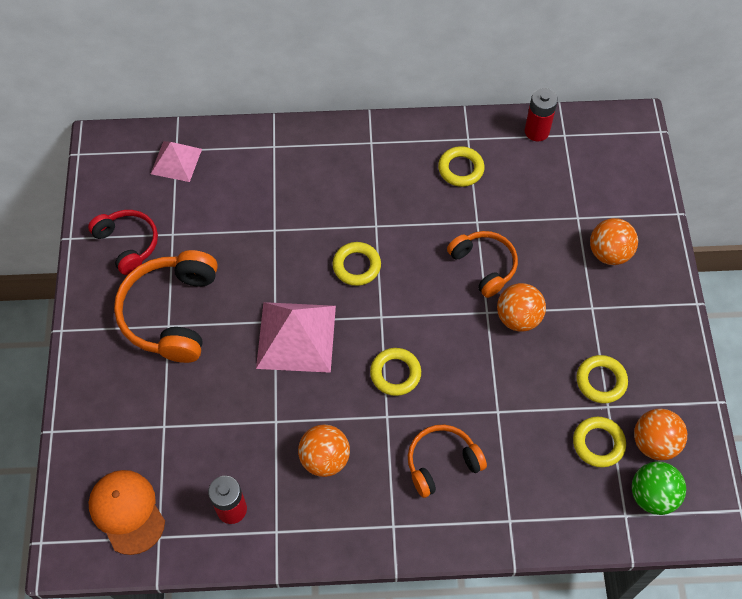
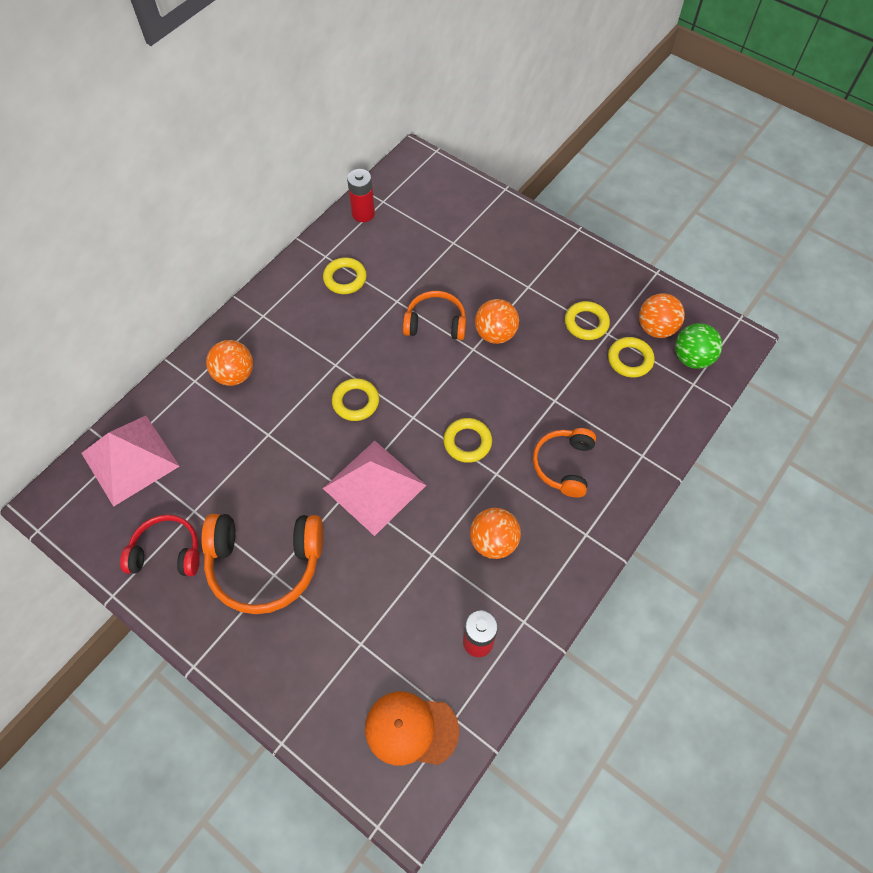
camera: 50 degrees left, 0 degrees up
orange headphones [114,250,218,363] -> orange headphones turned 45 degrees counterclockwise [201,514,324,614]
pink pyramid [151,141,202,182] -> pink pyramid [82,416,180,507], size x1.65
orange ball [590,218,638,265] -> orange ball moved to [206,340,253,386]

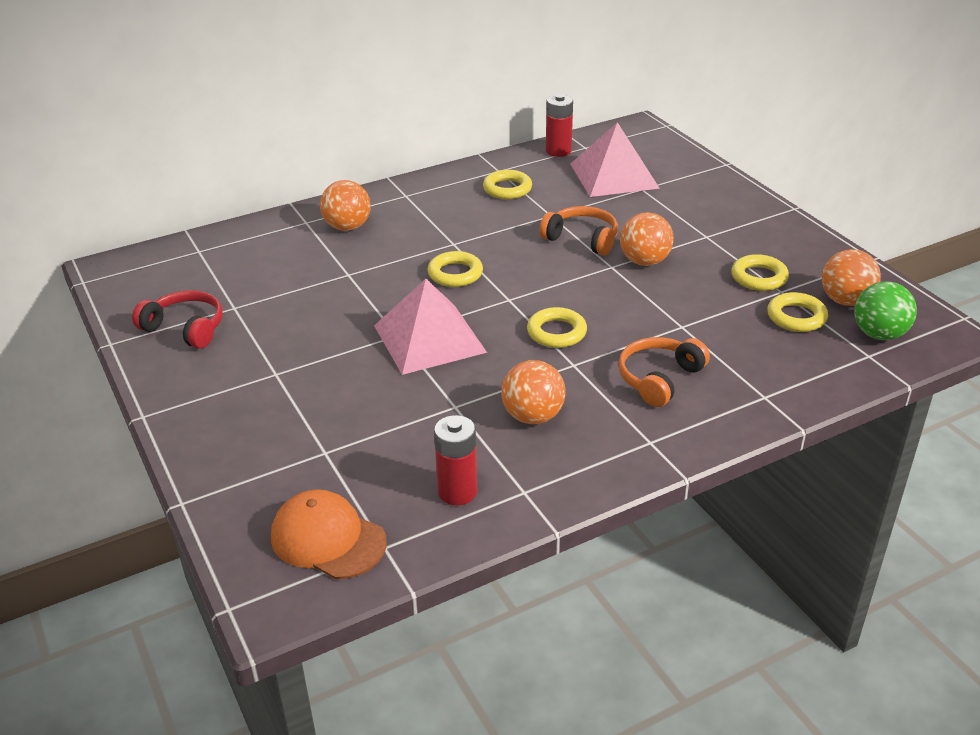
camera: 25 degrees right, 25 degrees down
pink pyramid [82,416,180,507] -> pink pyramid moved to [571,122,660,197]
orange headphones [201,514,324,614] -> none

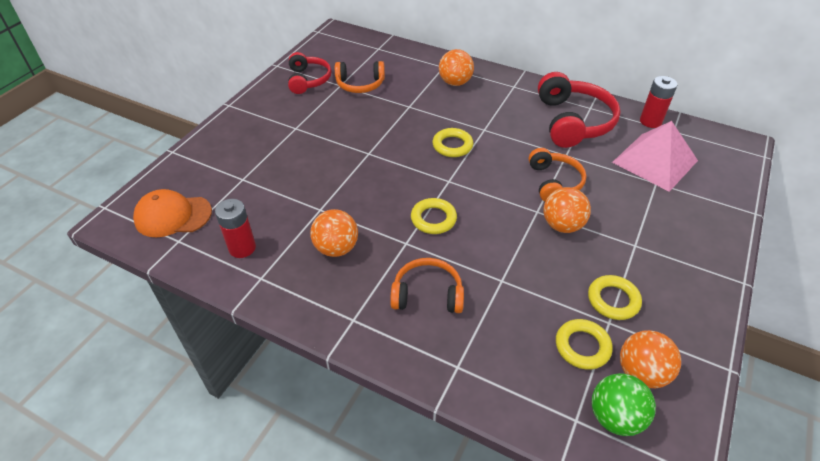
camera: 55 degrees right, 10 degrees up
orange cap [271,489,387,579] -> orange cap turned 90 degrees counterclockwise [133,189,212,237]
pink pyramid [374,279,487,375] -> none
yellow ring [483,170,532,199] -> red headphones [538,72,621,148]
none -> orange headphones [335,61,385,93]

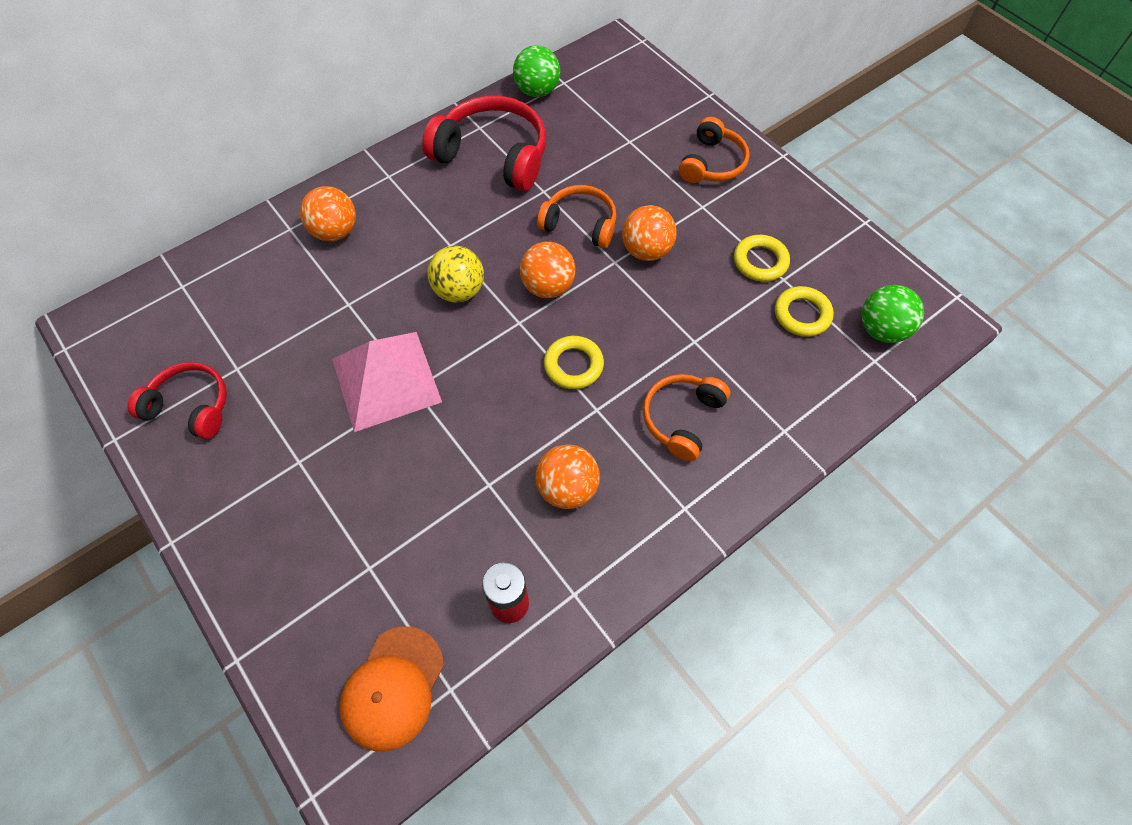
camera: 65 degrees left, 15 degrees up
orange headphones [335,61,385,93] -> orange headphones moved to [679,117,749,183]
yellow ring [433,128,473,157] -> yellow ball [427,246,484,303]
pink pyramid [612,121,698,192] -> pink pyramid moved to [332,332,442,432]
orange ball [620,330,681,388] -> orange ball moved to [520,242,575,298]
red battery [640,76,677,128] -> green ball [513,45,560,97]

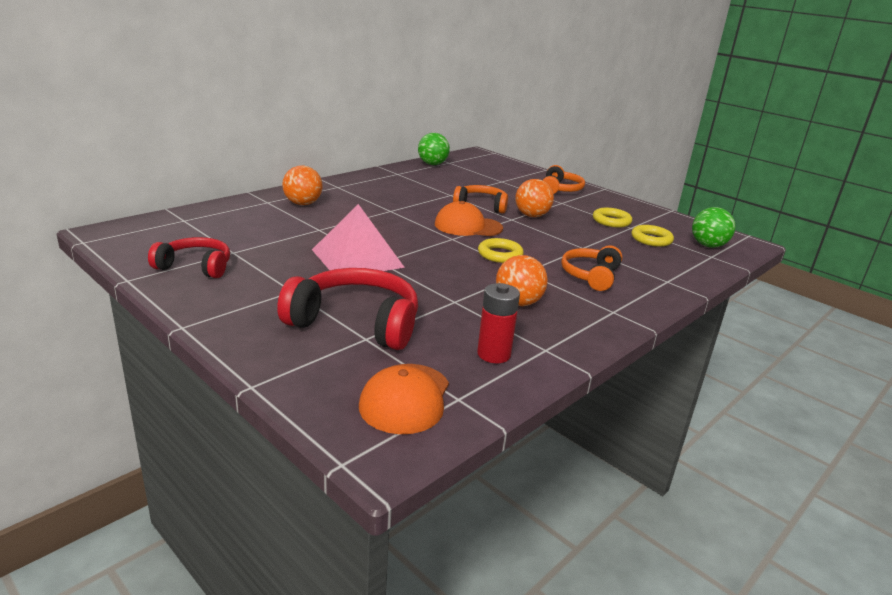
camera: 10 degrees left, 35 degrees down
red headphones [422,96,546,191] -> red headphones moved to [277,268,418,350]
yellow ball [427,246,484,303] -> none
orange ball [520,242,575,298] -> orange cap [435,201,503,236]

